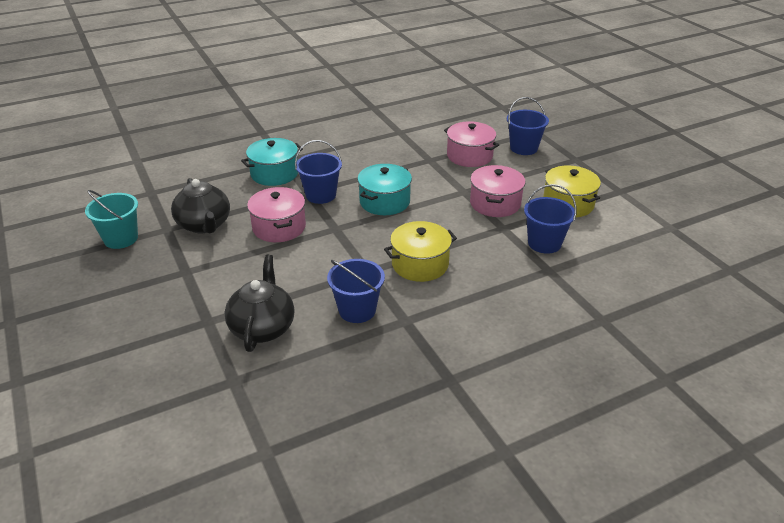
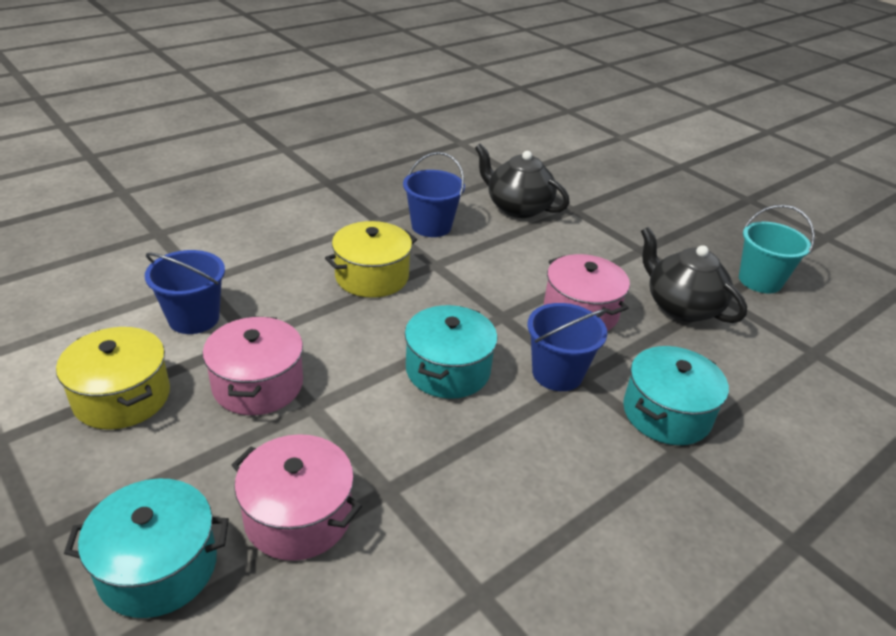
camera: 165 degrees right, 0 degrees up
black teapot [224,255,294,352] -> black teapot turned 135 degrees clockwise [475,143,570,218]
blue bucket [507,97,549,155] -> turquoise pot [64,478,229,618]

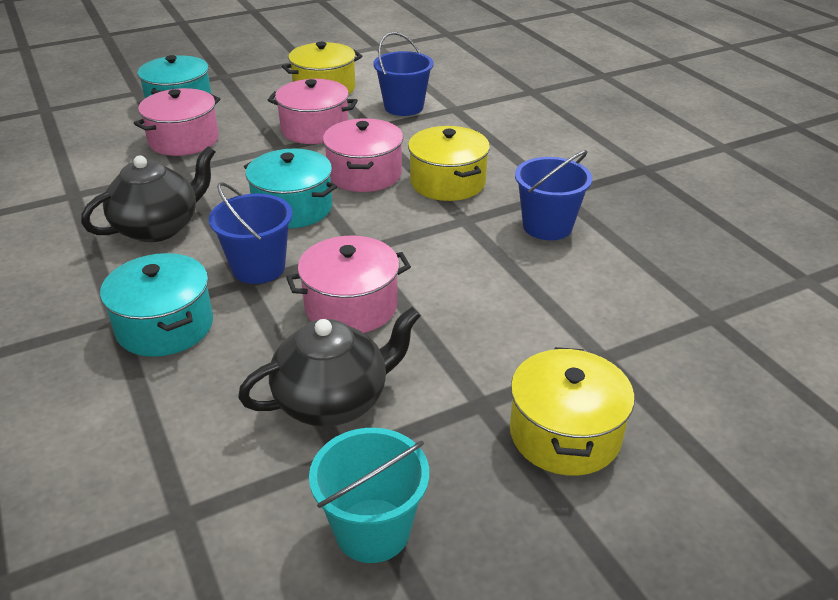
camera: 105 degrees right, 0 degrees up
black teapot [475,143,570,218] -> black teapot moved to [81,146,215,242]
none -> pink pot [323,118,403,192]
none -> yellow pot [510,347,634,476]

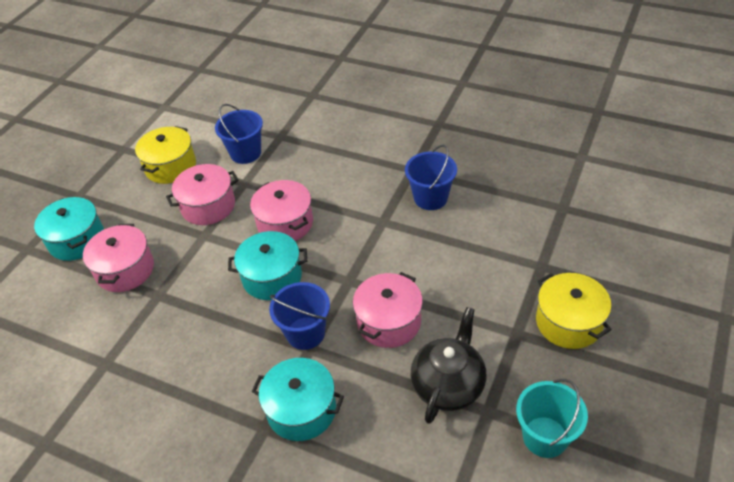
camera: 35 degrees left, 10 degrees up
black teapot [81,146,215,242] -> none
yellow pot [408,126,490,201] -> none

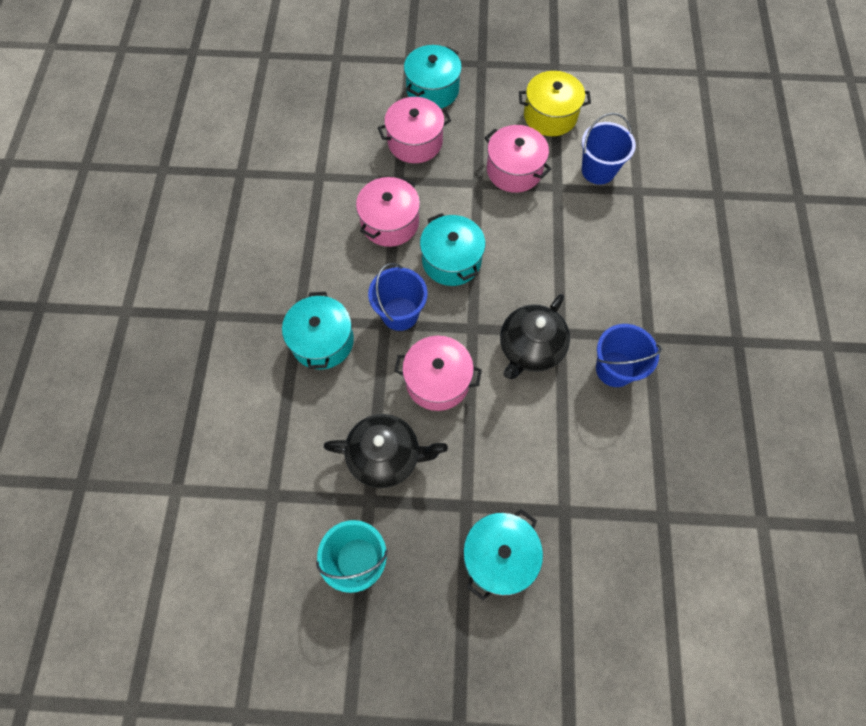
camera: 65 degrees right, 20 degrees up
pink pot [250,180,313,241] -> pink pot moved to [356,176,420,247]
yellow pot [536,273,612,349] -> turquoise pot [463,509,543,600]
none -> black teapot [500,294,570,379]

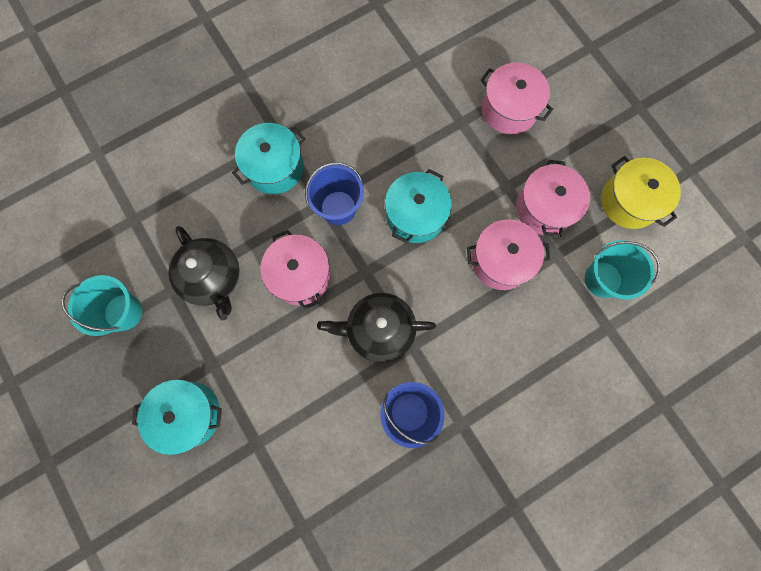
camera: 55 degrees right, 10 degrees up
pink pot [356,176,420,247] -> pink pot moved to [467,219,550,290]
turquoise pot [404,45,462,109] -> none
blue bucket [582,113,636,185] -> turquoise bucket [585,240,660,299]

